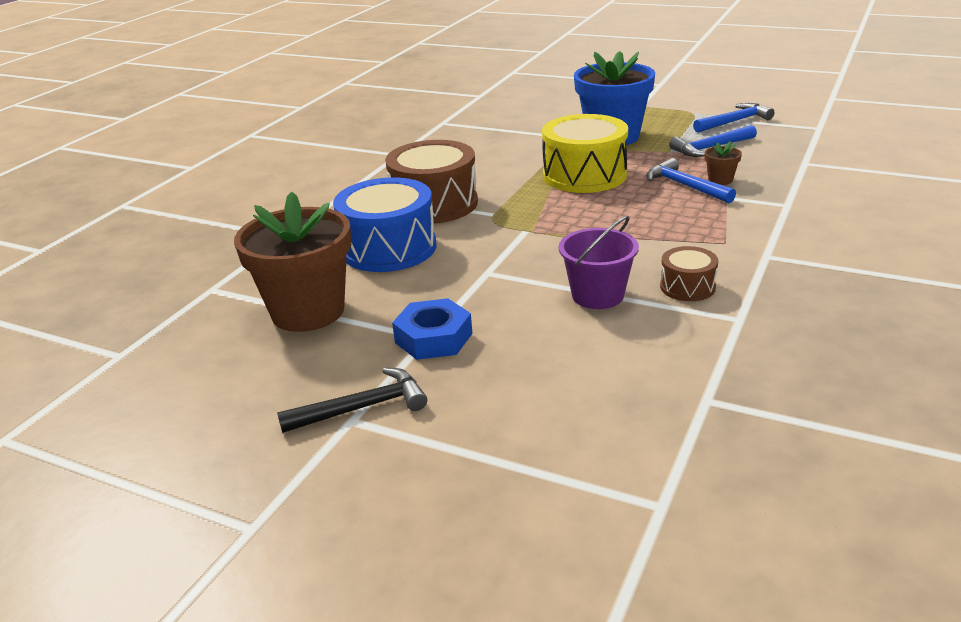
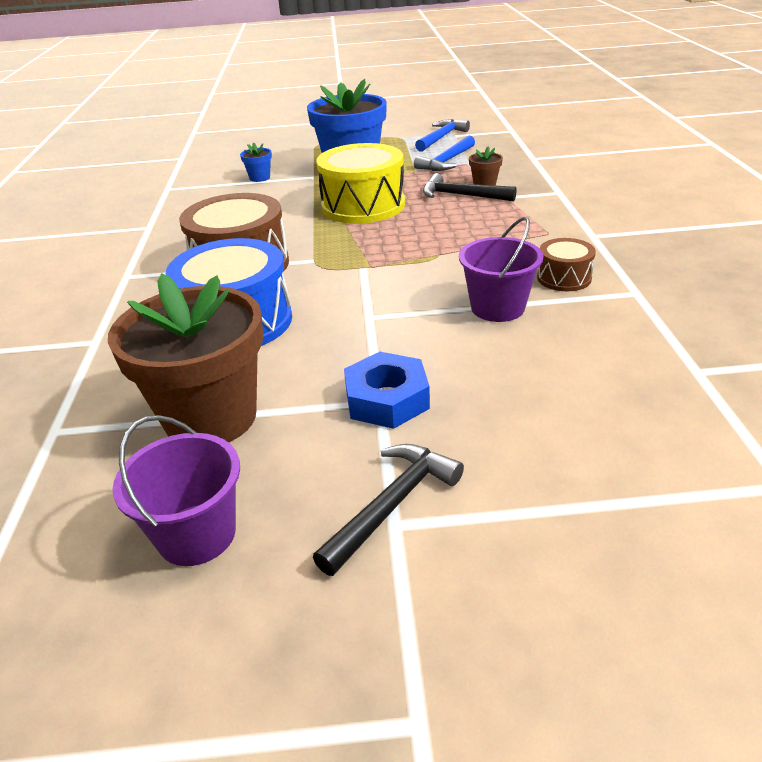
camera: 30 degrees left, 5 degrees up
blue hammer [646,158,736,203] -> black hammer [423,173,517,201]
none -> purple bucket [112,415,240,566]
none -> blue flower pot [240,143,272,182]

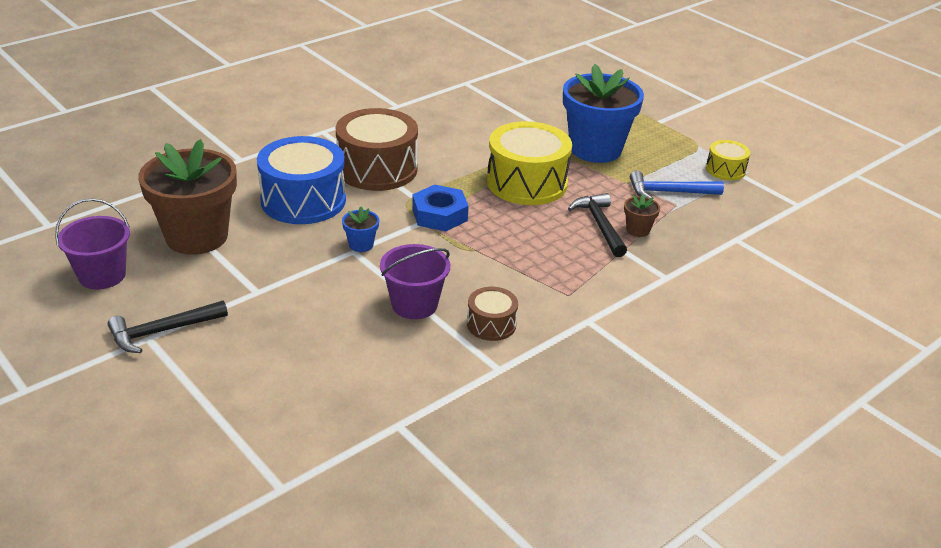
camera: 50 degrees right, 0 degrees up
blue flower pot [240,143,272,182] -> blue flower pot moved to [342,207,379,252]
black hammer [313,444,464,576] -> black hammer turned 150 degrees clockwise [108,301,228,353]
blue nut [344,352,430,429] -> blue nut moved to [412,184,469,231]
blue hammer [415,119,470,152] -> yellow drum [706,140,751,180]

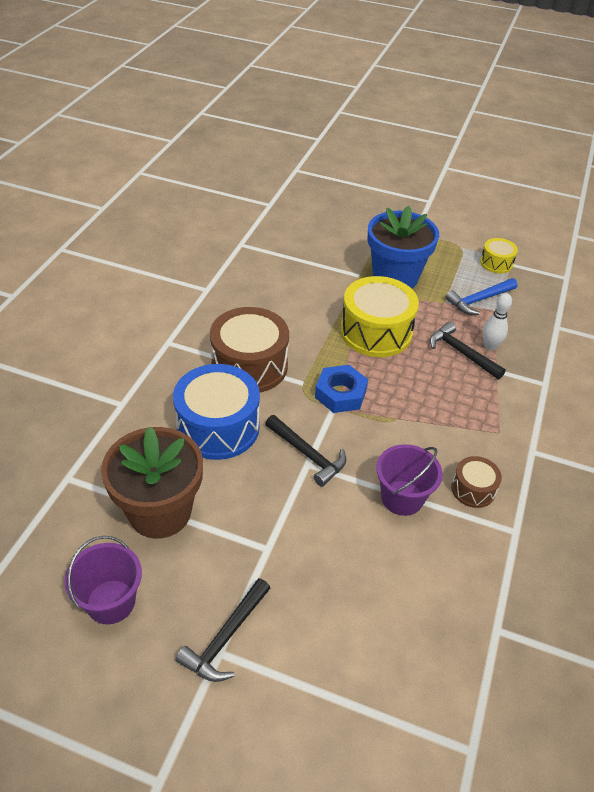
camera: 30 degrees left, 10 degrees up
blue flower pot [342,207,379,252] -> black hammer [265,415,346,487]
brown flower pot [624,194,660,237] -> white bowling pin [482,293,512,350]

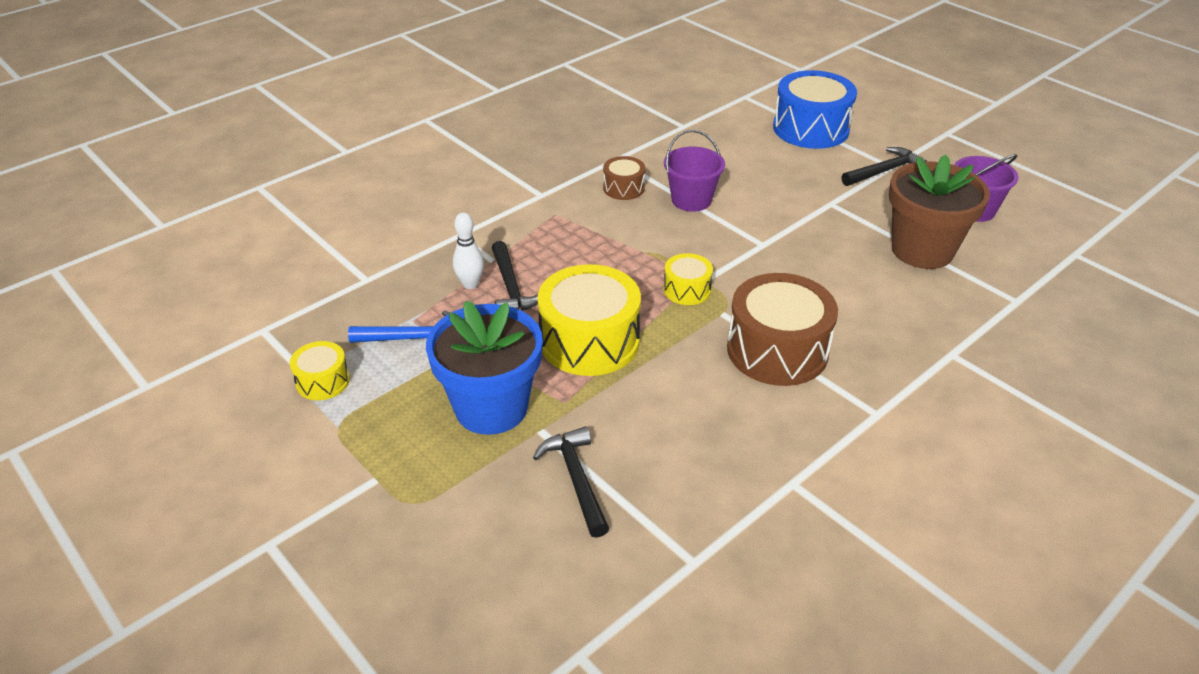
camera: 150 degrees left, 5 degrees down
blue drum [173,364,260,460] -> blue drum moved to [773,70,857,149]
black hammer [265,415,346,487] -> black hammer moved to [533,426,609,538]
blue nut [315,365,368,413] -> yellow drum [663,253,713,305]

